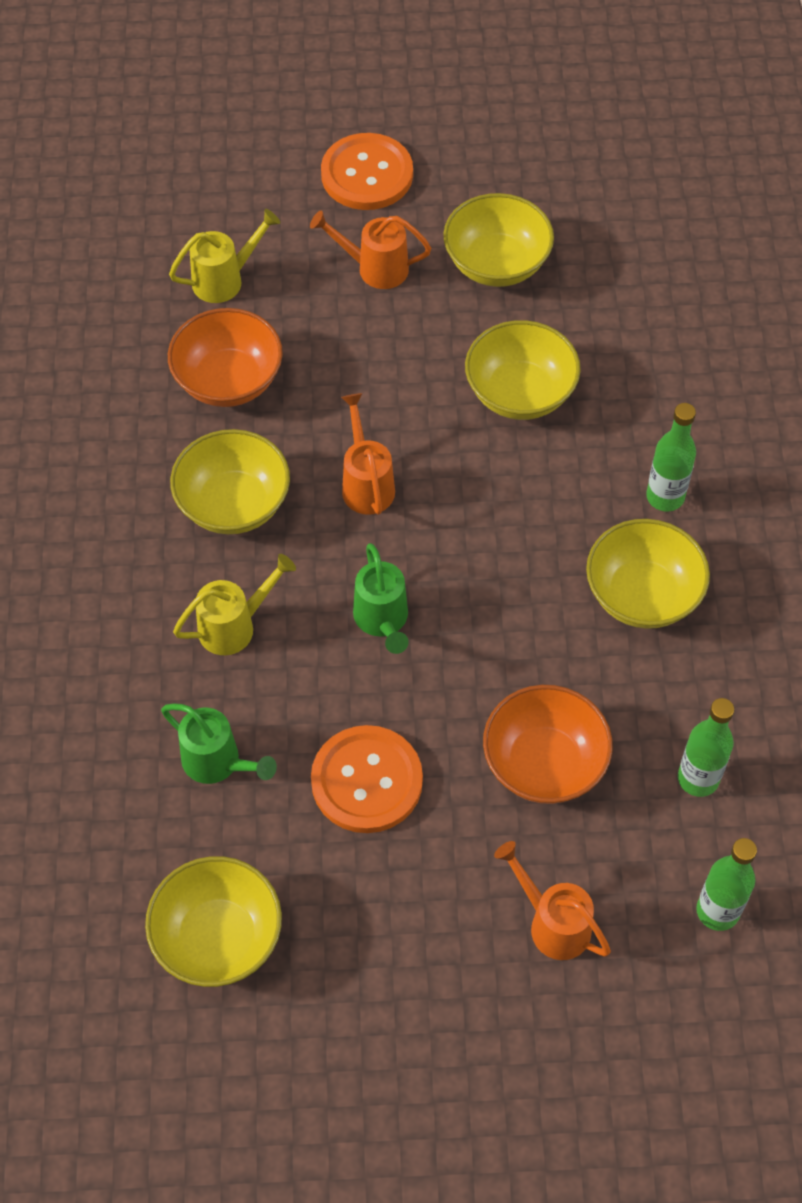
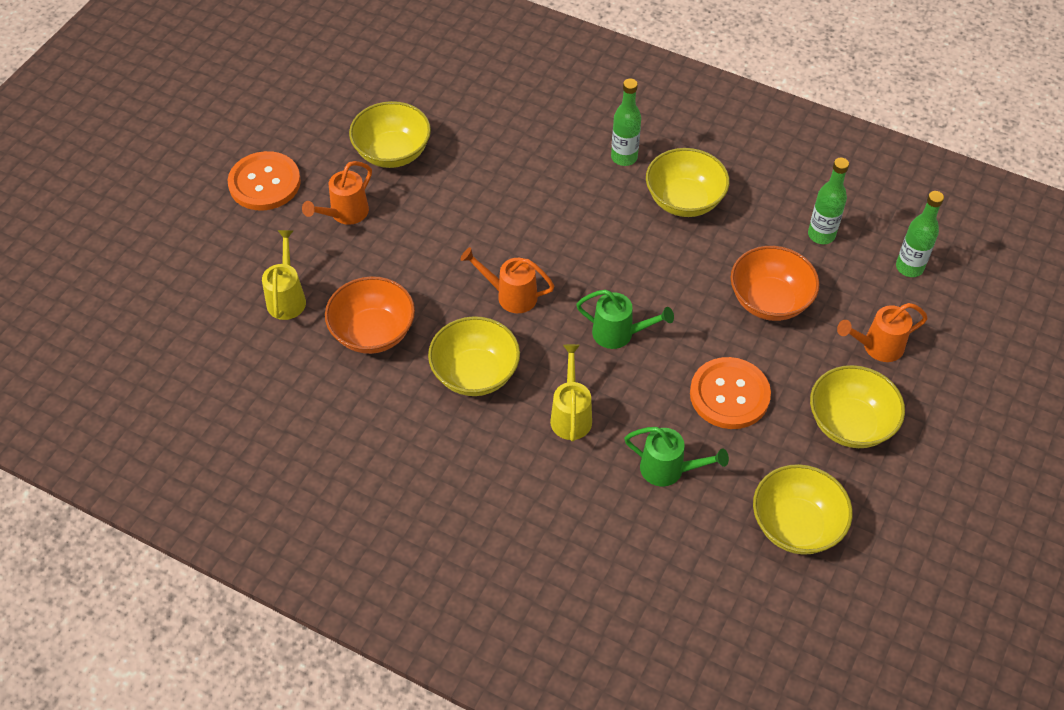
camera: 60 degrees left, 5 degrees down
green watering can [161,703,277,784] -> green watering can turned 45 degrees clockwise [624,427,729,486]
yellow bowl [465,320,581,420] -> yellow bowl moved to [810,365,905,448]

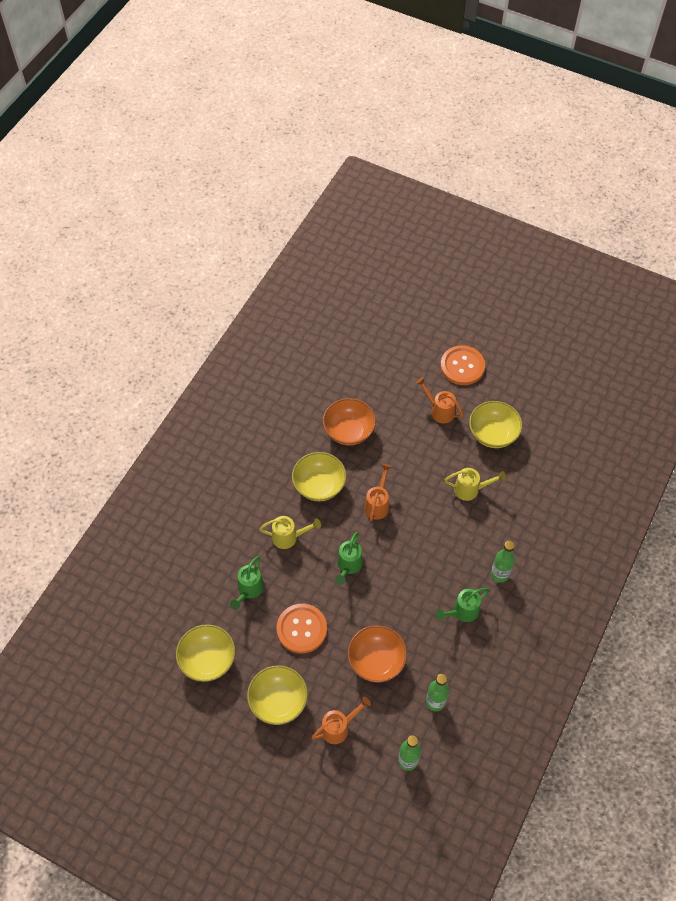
camera: 90 degrees right, 5 degrees up
yellow watering can [262,230,306,320] -> yellow watering can moved to [445,468,506,501]
yellow bowl [646,148,730,217] -> green watering can [436,588,490,622]
orange watering can [837,303,928,362] -> orange watering can turned 75 degrees clockwise [312,697,371,744]

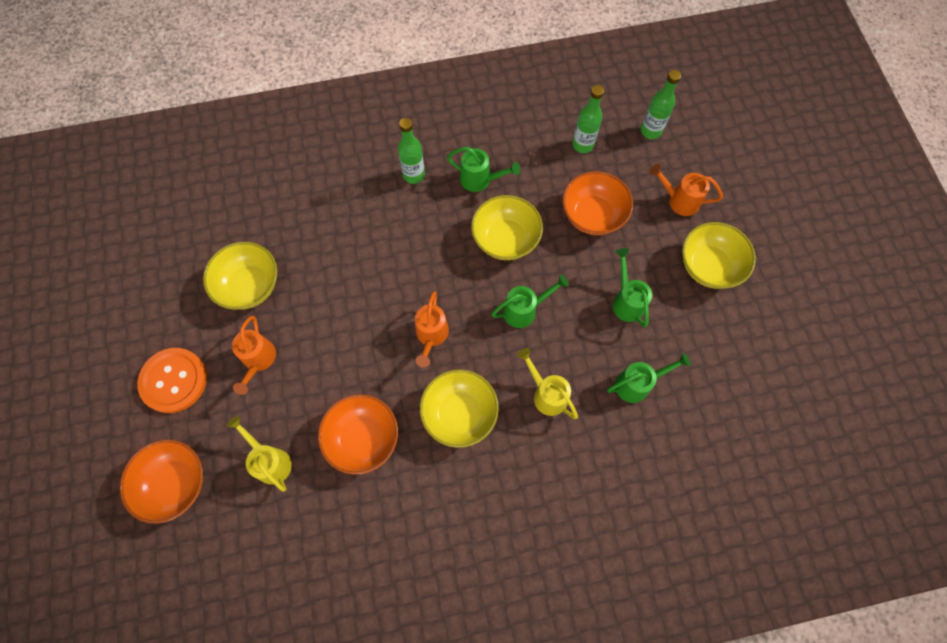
camera: 130 degrees left, 10 degrees up
yellow bowl [176,624,235,682] -> yellow bowl moved to [471,195,543,260]
orange button [277,604,327,654] -> green watering can [613,248,652,327]
orange watering can [364,464,392,521] -> orange watering can turned 60 degrees counterclockwise [415,291,449,367]
yellow watering can [445,468,506,501] -> yellow watering can moved to [227,416,292,492]
none -> orange bowl [120,439,203,524]

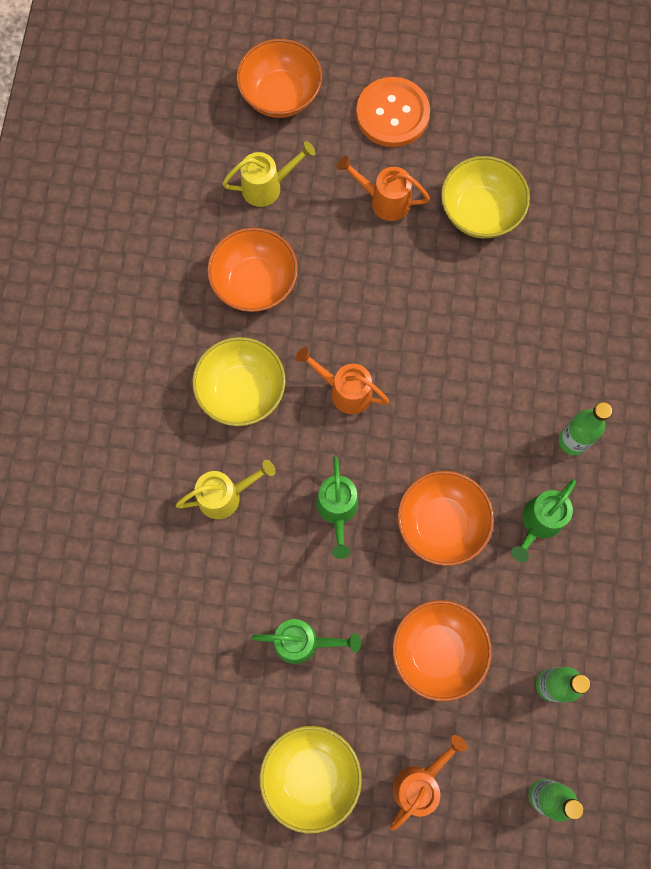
camera: 110 degrees right, 5 degrees up
yellow bowl [471,195,543,260] -> orange bowl [398,471,494,566]
green watering can [607,353,691,403] -> none

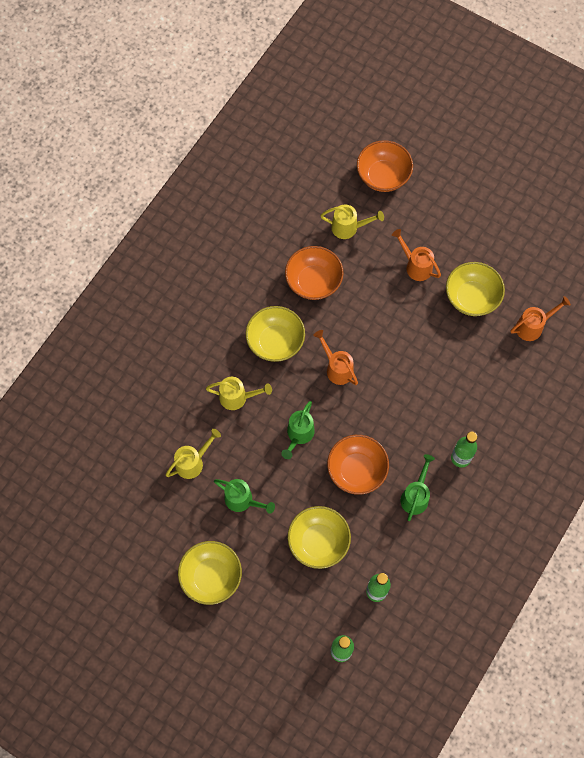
camera: 25 degrees right, 5 degrees down
orange button [356,77,430,147] -> none
orange watering can [390,735,467,831] -> orange watering can moved to [510,296,571,341]
orange bowl [392,600,492,702] -> yellow bowl [288,506,351,569]
green watering can [511,479,576,562] -> green watering can turned 135 degrees clockwise [401,454,435,521]
none -> yellow watering can [165,429,221,479]

